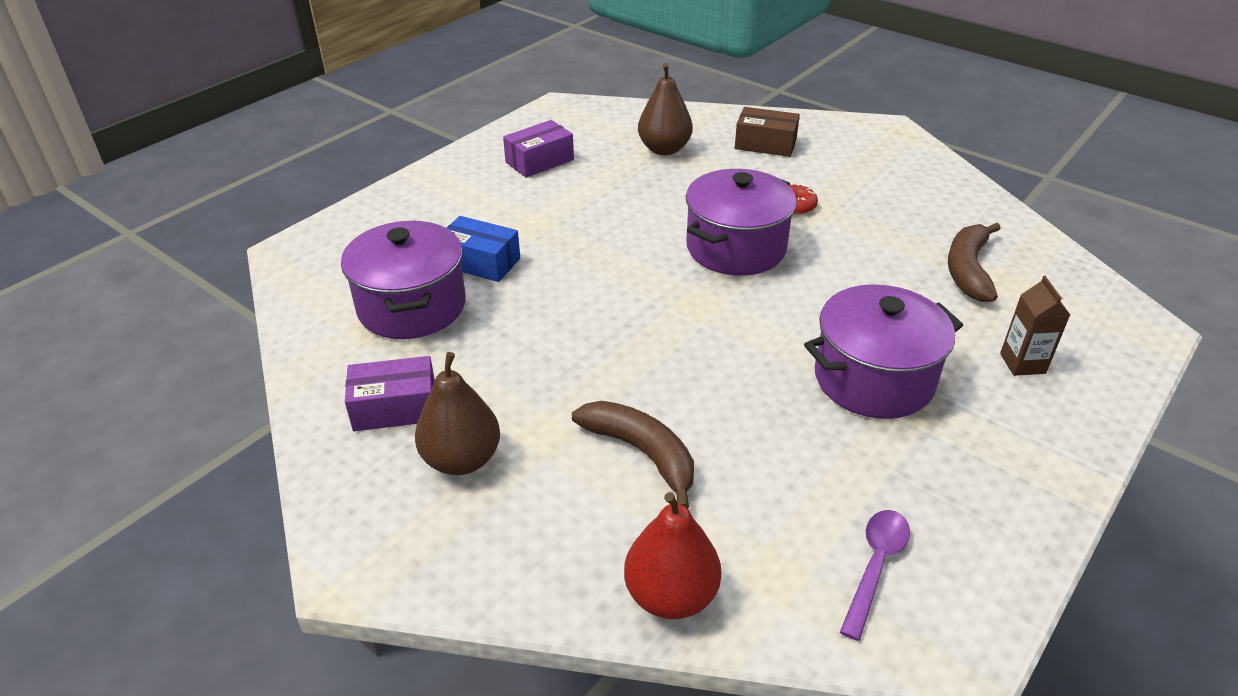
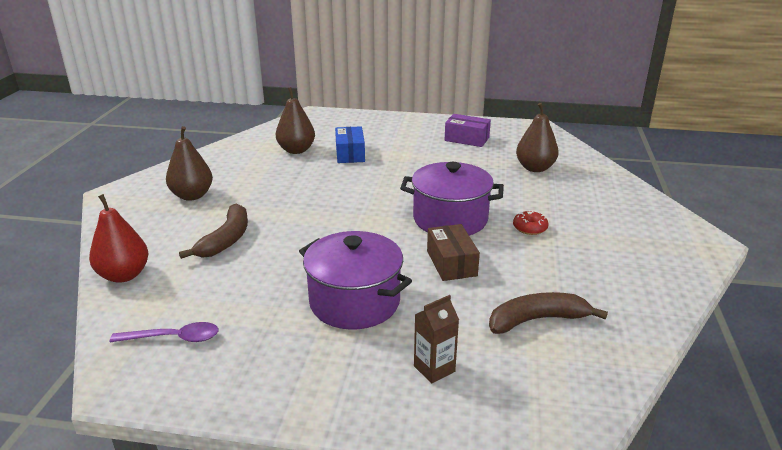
camera: 60 degrees right, 10 degrees down
purple pot [341,221,466,339] -> brown pear [276,87,315,154]
purple box [345,356,435,431] -> none
brown box [735,107,800,157] -> brown box moved to [427,224,480,281]

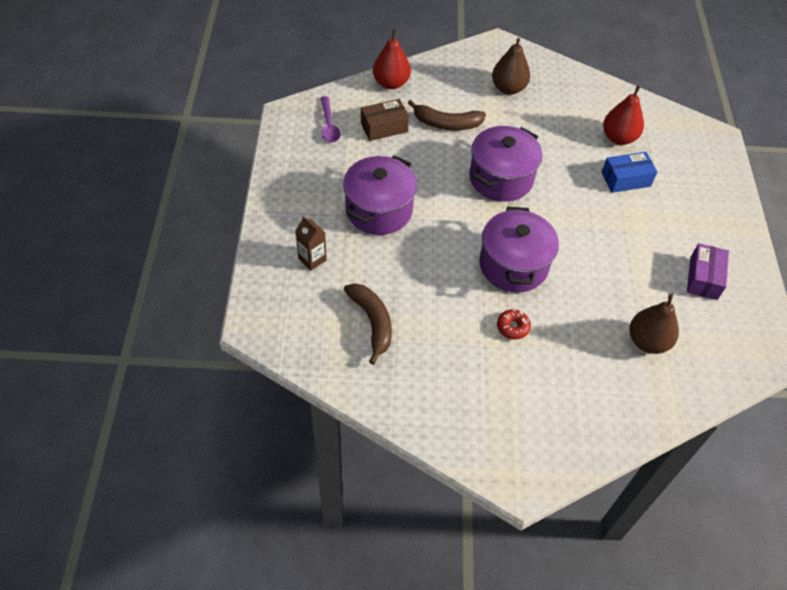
camera: 80 degrees right, 25 degrees up
brown pear [276,87,315,154] -> red pear [603,85,644,145]
brown box [427,224,480,281] -> brown box moved to [361,99,409,141]
none -> purple pot [469,126,542,202]

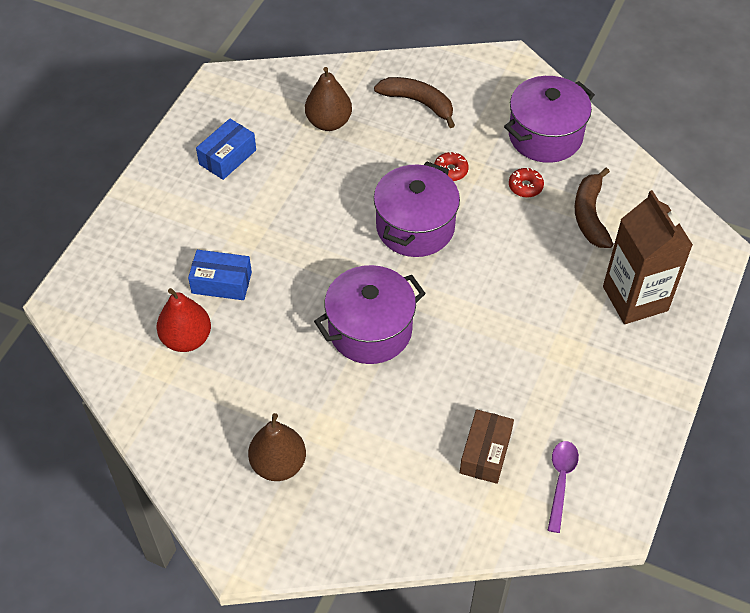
camera: 155 degrees left, 0 degrees up
brown carton [295,216,327,271] -> brown carton [603,190,693,324], size x2.07
purple pot [343,155,417,235] -> purple pot moved to [504,76,595,163]
brown box [361,99,409,141] -> brown box turned 75 degrees counterclockwise [460,410,514,484]
red pear [373,29,411,89] -> none
brown banana [408,100,486,130] -> brown banana moved to [374,77,455,128]
purple box [687,243,729,300] -> blue box [196,119,256,180]
none -> red donut [509,168,544,198]

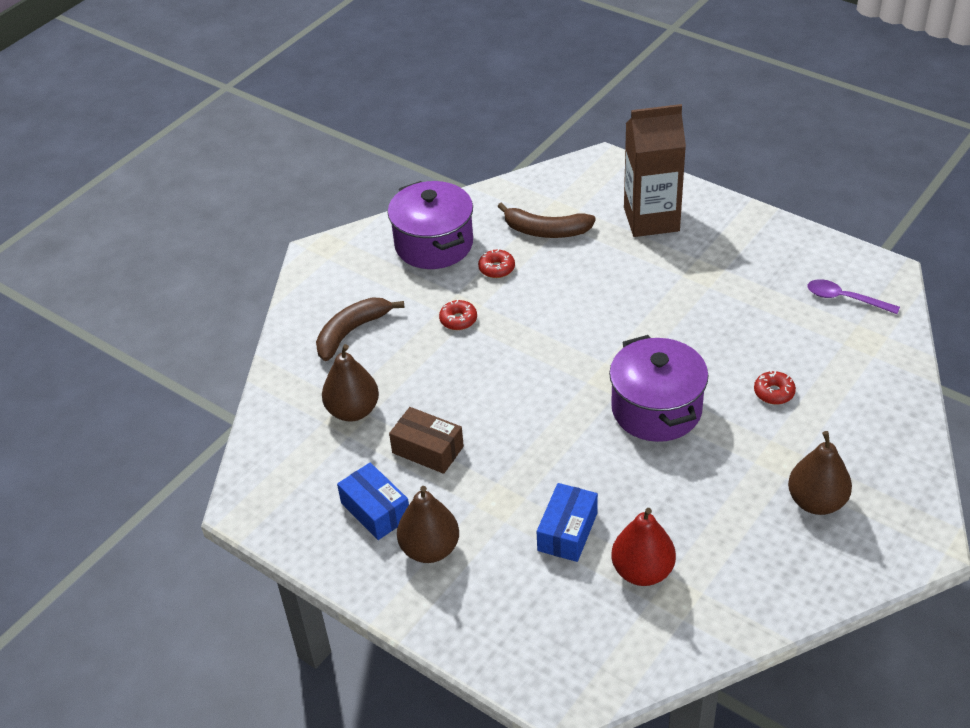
camera: 75 degrees left, 10 degrees down
purple pot [374,162,460,257] -> none
brown box [460,410,514,484] -> brown box moved to [389,407,464,474]
none -> brown pear [397,486,459,563]
none -> red donut [754,370,796,405]

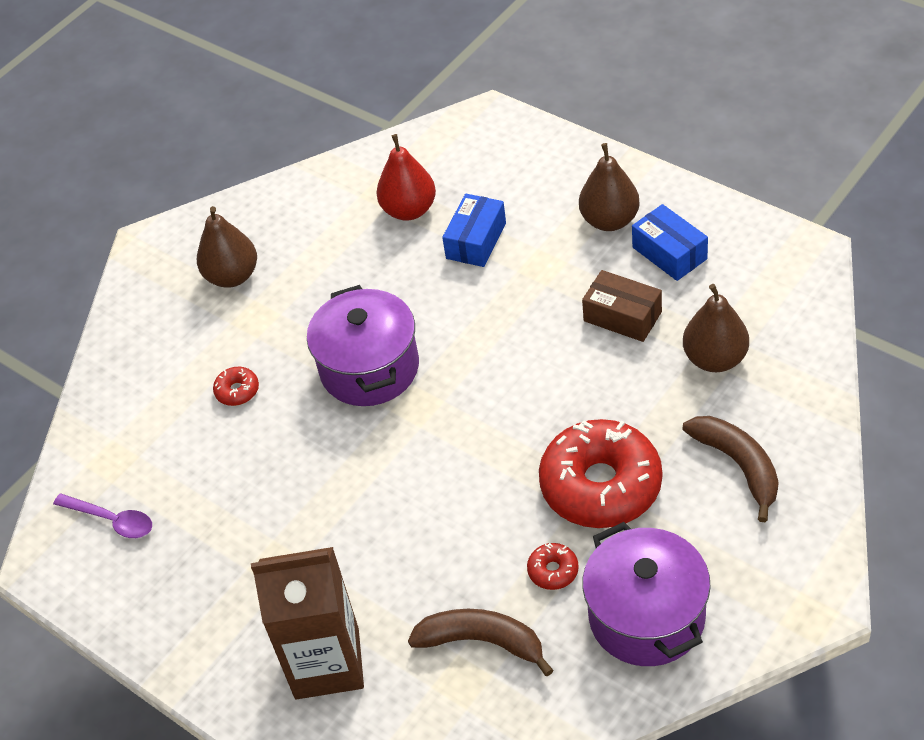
camera: 175 degrees left, 5 degrees up
brown banana [316,297,404,361] -> brown banana turned 75 degrees counterclockwise [683,416,779,522]
red donut [439,299,477,330] -> red donut [539,419,662,528], size x2.47

